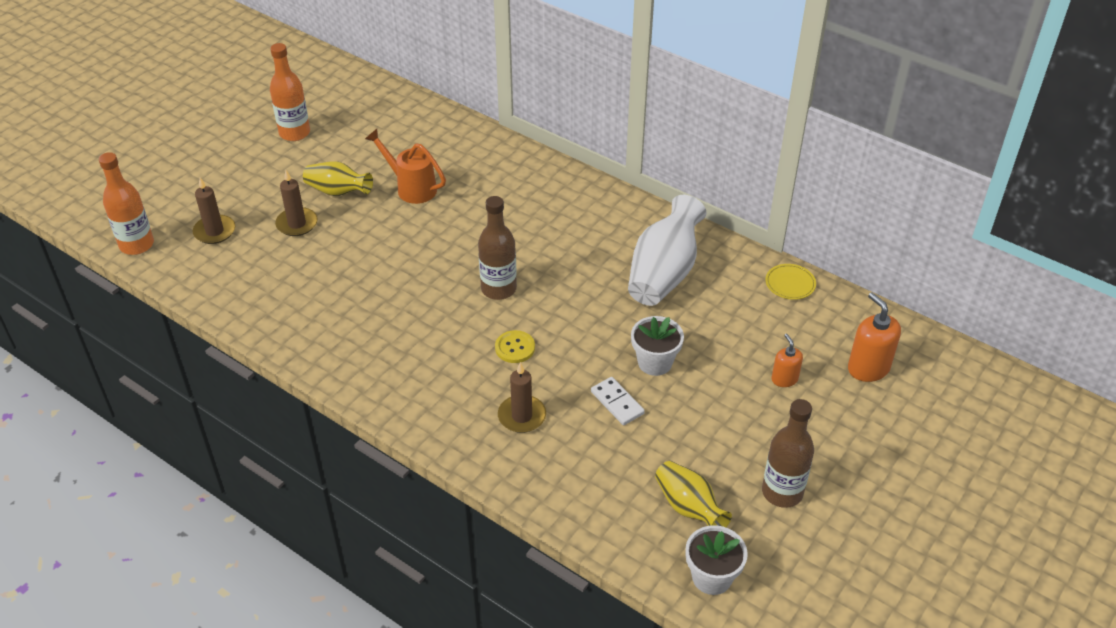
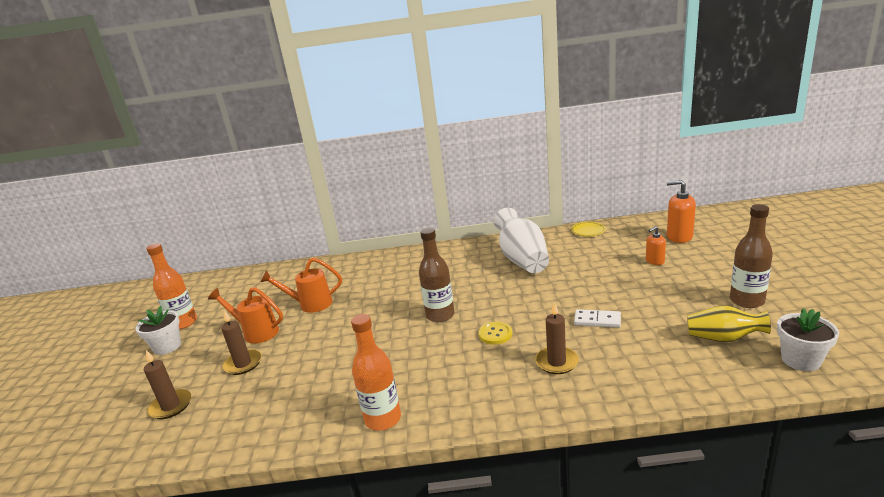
camera: 35 degrees left, 20 degrees down
orange bottle [99,152,154,255] -> orange bottle moved to [351,314,401,431]
yellow vase [303,161,373,196] -> orange watering can [208,287,283,344]
white flower pot [631,316,684,376] -> white flower pot moved to [135,306,181,355]
orange soap dispenser [772,334,803,387] -> orange soap dispenser turned 60 degrees counterclockwise [646,226,666,265]

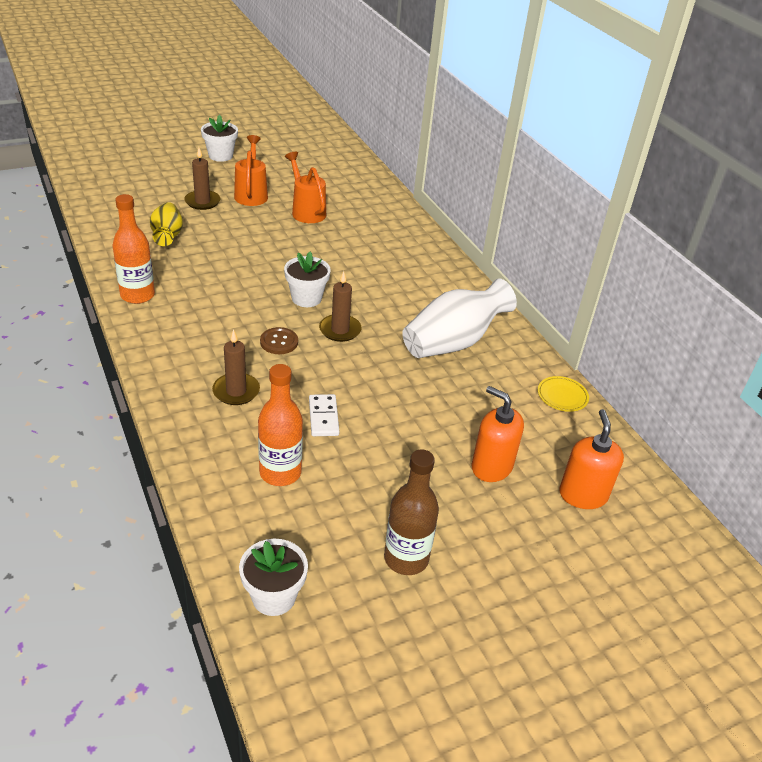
camera: 60 degrees right, 15 degrees up
brown candle [144,350,191,419] -> brown candle moved to [319,271,362,342]
orange bottle [146,243,197,330] -> orange bottle moved to [258,364,303,486]
brown bottle [419,228,454,322] -> white flower pot [284,252,331,307]
yellow button [478,322,512,345] -> brown button [260,327,298,354]
orange soap dispenser [646,226,666,265] -> orange soap dispenser [472,386,524,482], size x1.66
yellow vase [687,306,771,342] -> yellow vase moved to [150,202,183,246]

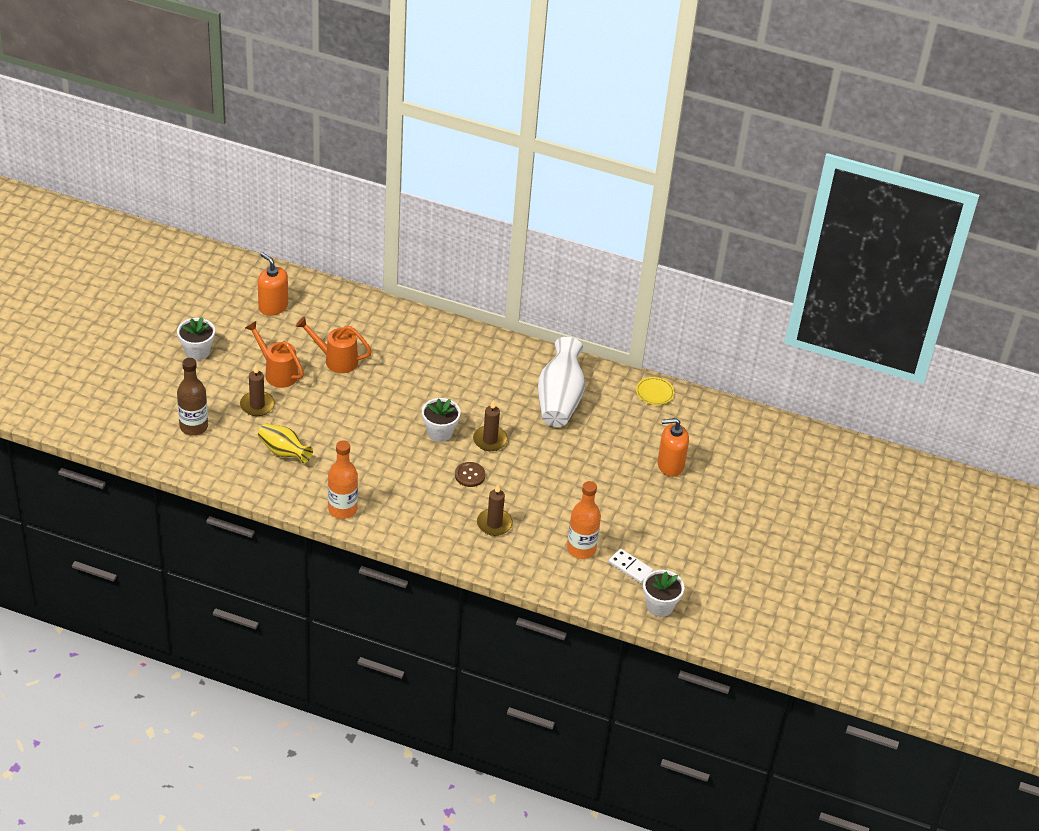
camera: 45 degrees left, 5 degrees up
white domino [309,394,340,436] -> white domino moved to [608,549,653,583]
brown bottle [384,449,439,575] -> brown bottle moved to [177,358,208,436]
orange soap dispenser [559,409,624,509] -> orange soap dispenser moved to [258,253,288,316]

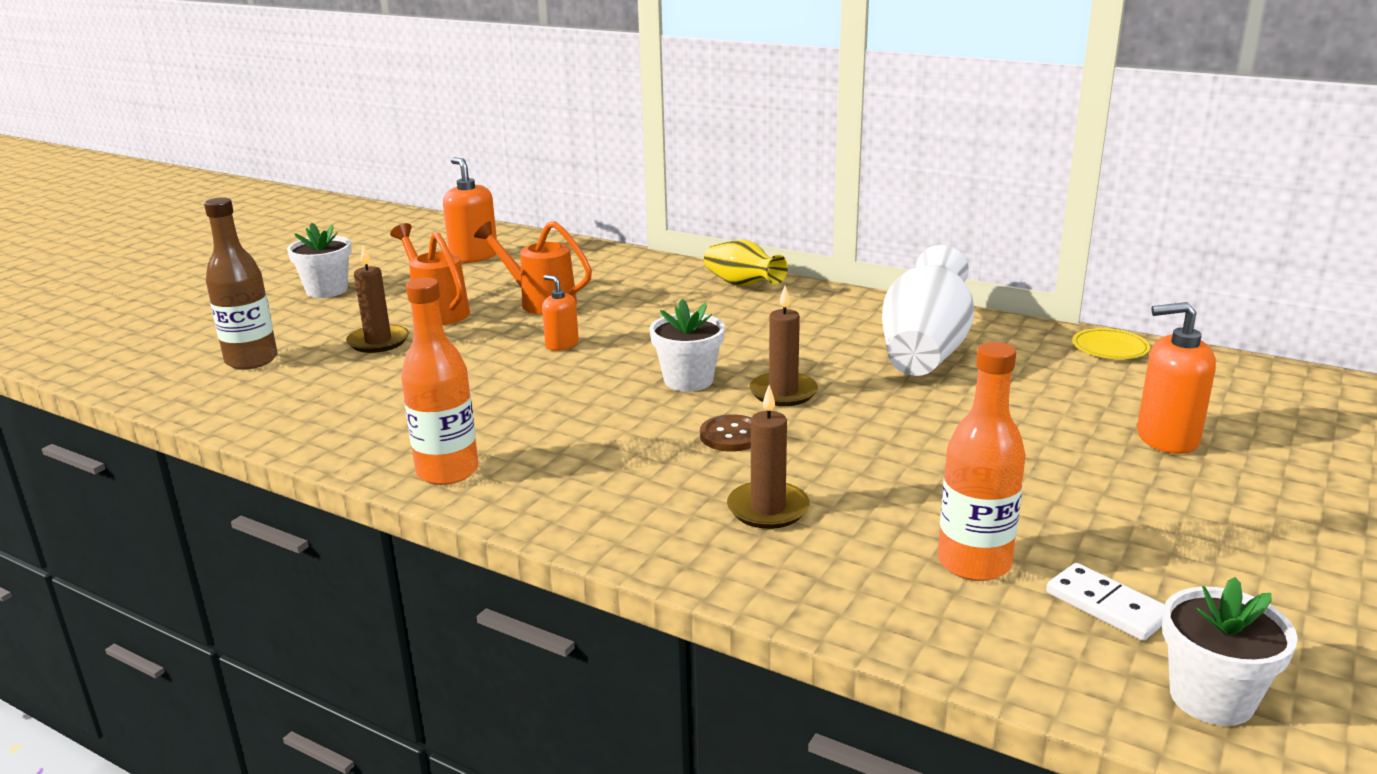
camera: 15 degrees right, 20 degrees down
yellow vase [258,424,313,463] -> yellow vase moved to [704,240,788,286]
none -> orange soap dispenser [542,275,579,351]

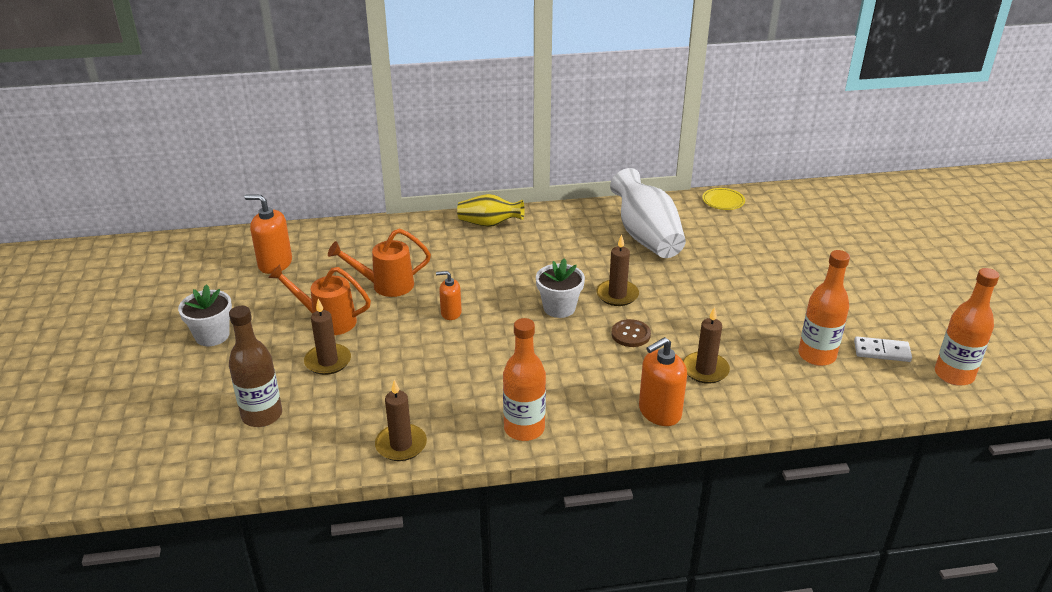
camera: 40 degrees left, 10 degrees up
orange soap dispenser [1137,302,1216,454] -> orange soap dispenser moved to [639,337,687,426]
white flower pot [1162,577,1298,726] -> orange bottle [935,268,999,386]
none -> brown candle [375,380,427,461]

